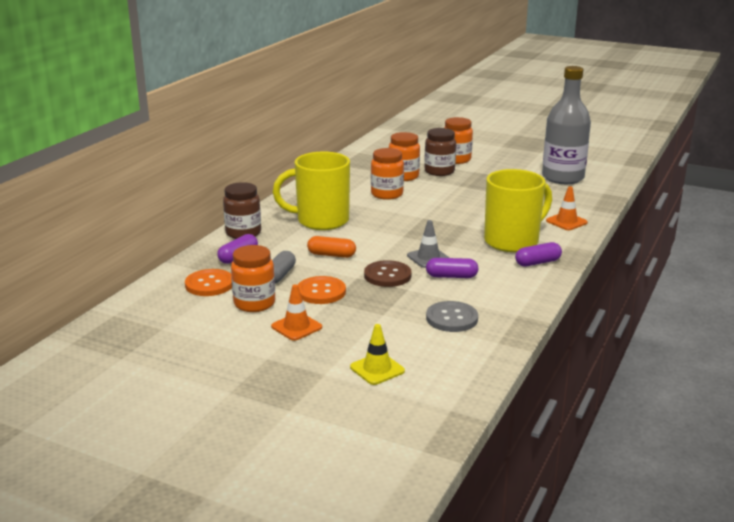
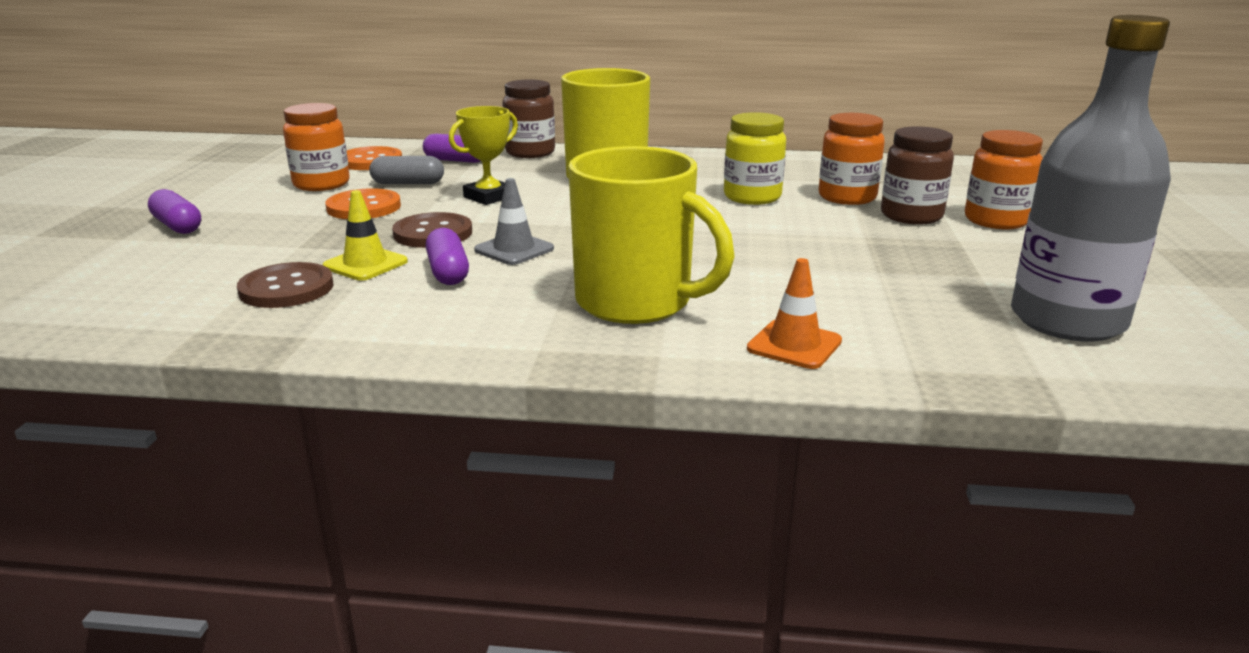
camera: 70 degrees right, 0 degrees up
orange traffic cone [271,284,322,341] -> none
orange capsule [307,236,356,258] -> yellow trophy [449,106,518,205]
yellow traffic cone [350,324,405,385] -> yellow traffic cone moved to [323,190,408,281]
orange jar [371,148,404,200] -> yellow jar [724,112,786,205]
grey button [426,301,478,332] -> brown button [237,262,334,308]
purple capsule [515,242,562,267] -> purple capsule moved to [148,189,201,234]

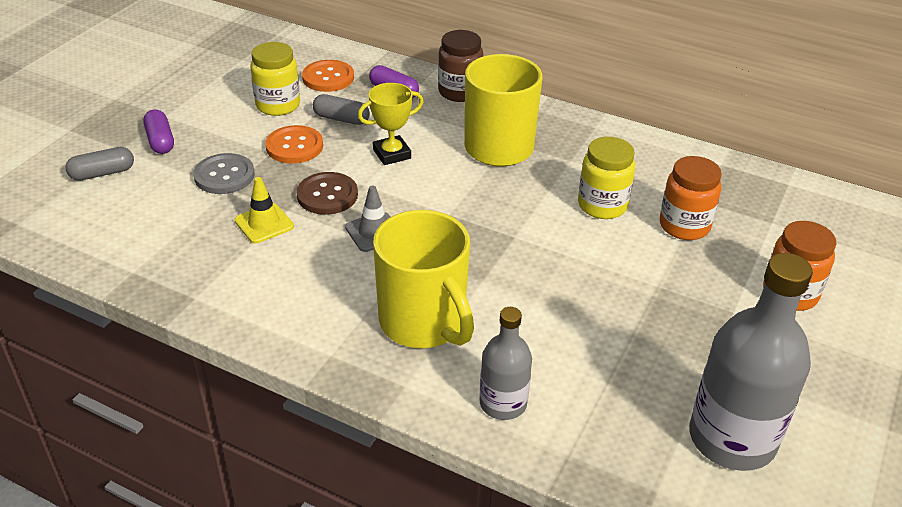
camera: 20 degrees right, 15 degrees up
brown button [237,262,334,308] -> none
orange jar [283,103,350,191] -> yellow jar [250,42,300,116]
purple capsule [426,228,469,285] -> none
orange traffic cone [747,258,842,369] -> grey bottle [480,307,532,420]
brown jar [881,126,954,225] -> none
none -> grey capsule [66,147,134,181]
none -> grey button [193,153,255,194]

